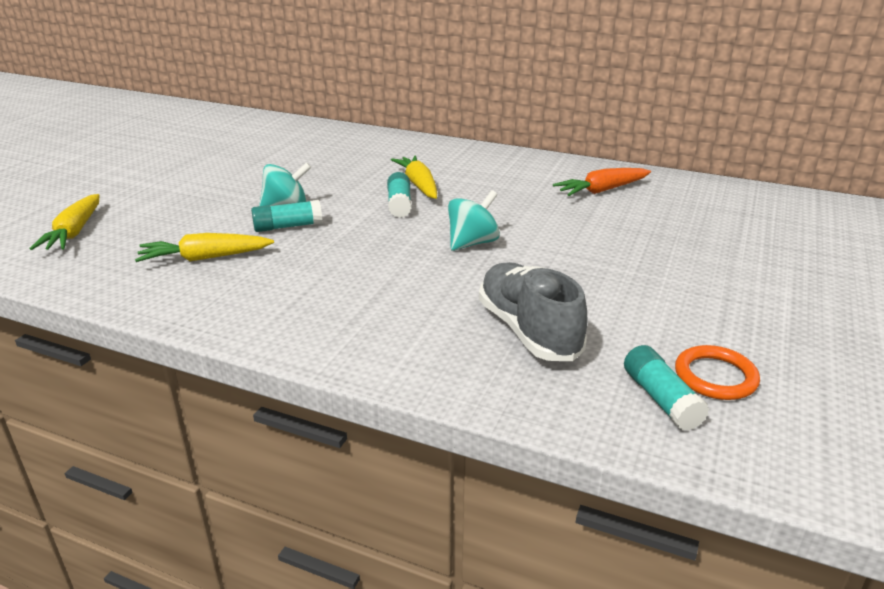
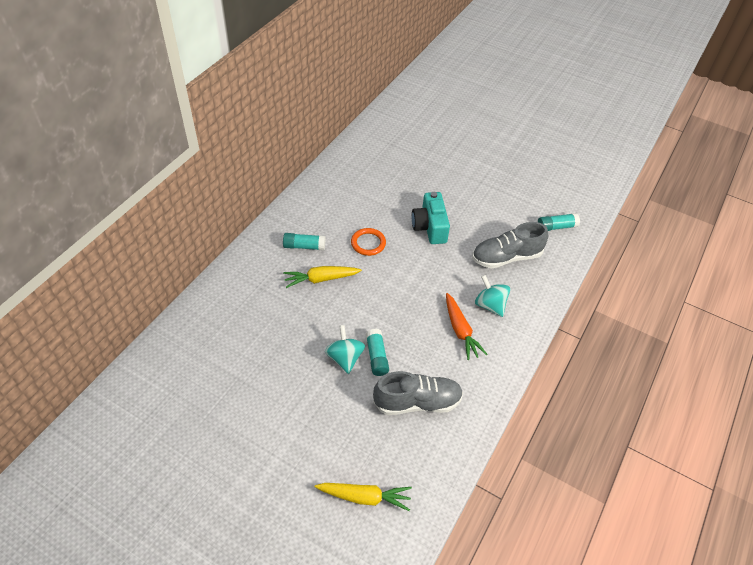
camera: 85 degrees left, 20 degrees up
yellow carrot [135,233,274,262] -> grey shoe [373,371,463,415]
turquoise glue stick [387,172,412,218] -> turquoise glue stick moved to [283,233,325,250]
turquoise spinning top [448,190,500,251] -> turquoise spinning top moved to [475,275,510,317]
orange carrot [553,168,651,196] -> orange carrot moved to [446,293,487,360]
orange ring [675,345,760,400] -> orange ring moved to [351,228,386,256]
none -> turquoise camera [412,192,450,244]

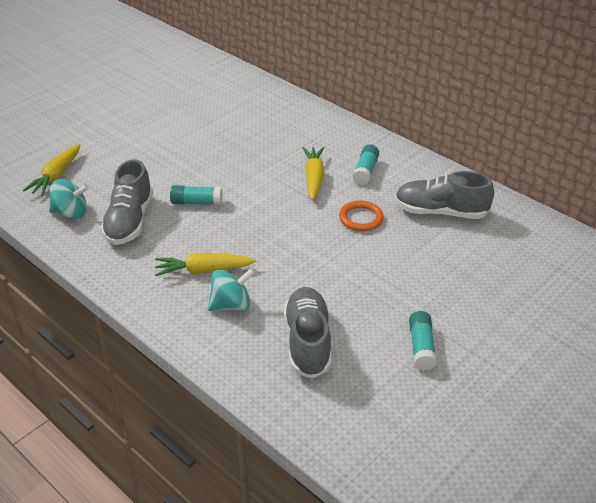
camera: 105 degrees right, 10 degrees down
turquoise spinning top [325,325,365,374] -> turquoise spinning top moved to [49,179,89,219]
turquoise camera [412,192,450,244] -> none
orange carrot [446,293,487,360] -> yellow carrot [155,253,256,276]
turquoise glue stick [538,213,580,231] -> turquoise glue stick moved to [409,311,437,370]
none -> grey shoe [395,171,494,219]

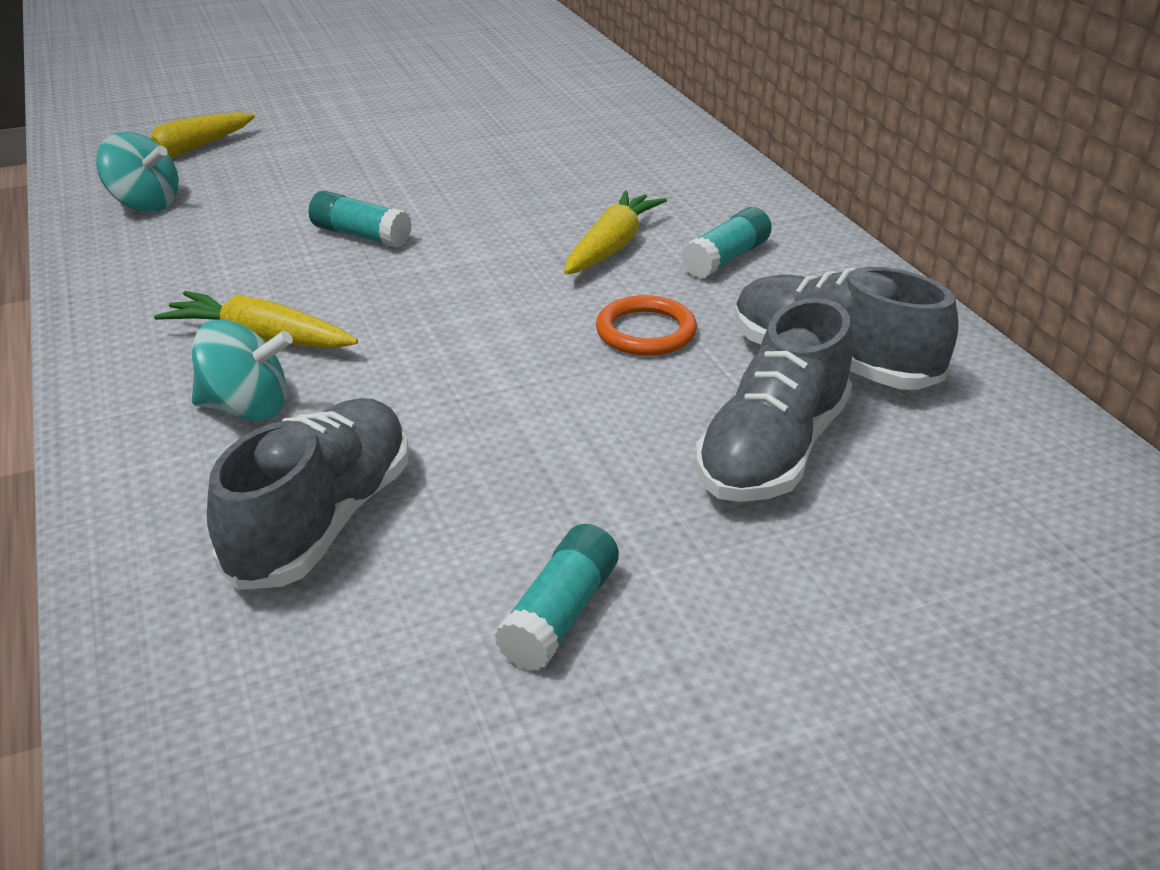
camera: 25 degrees right, 5 degrees down
grey shoe [101,159,153,245] -> grey shoe moved to [696,298,852,502]

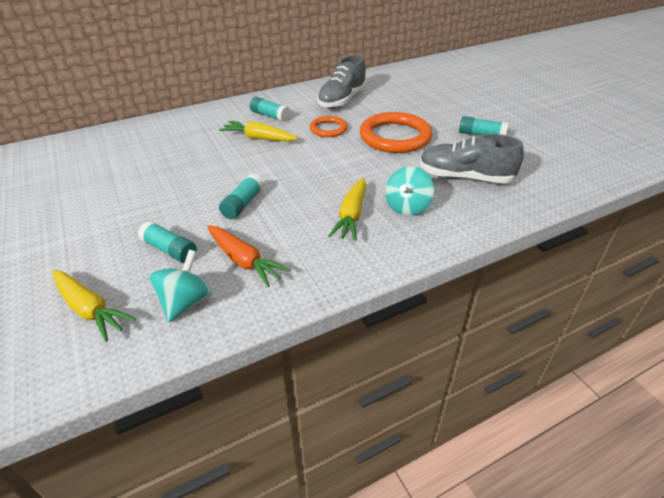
camera: 95 degrees left, 5 degrees up
turquoise spinning top [192,319,293,421] -> turquoise spinning top turned 150 degrees counterclockwise [385,166,434,216]
grey shoe [696,298,852,502] -> none
none -> turquoise glue stick [138,221,197,263]
none -> orange carrot [207,225,291,287]
none -> orange ring [360,112,432,153]

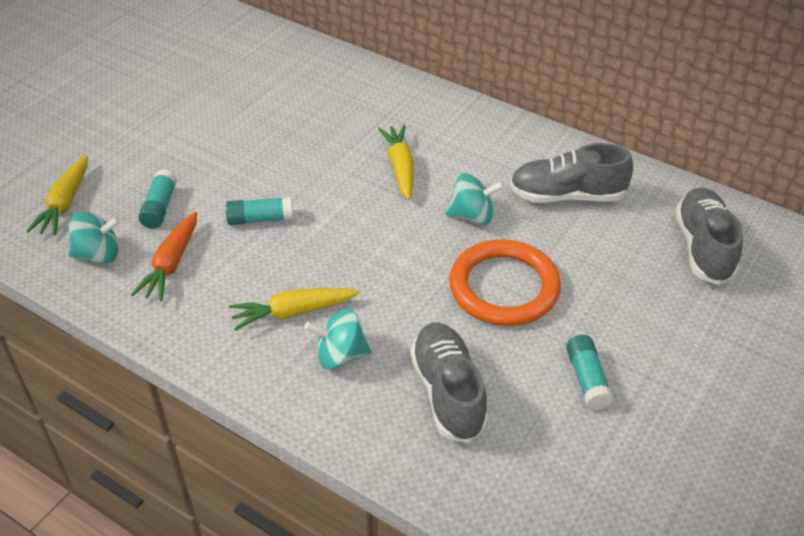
camera: 60 degrees right, 5 degrees up
turquoise glue stick [250,97,291,122] -> none
orange ring [310,116,347,137] -> turquoise spinning top [445,173,504,225]
none -> grey shoe [675,188,743,285]

